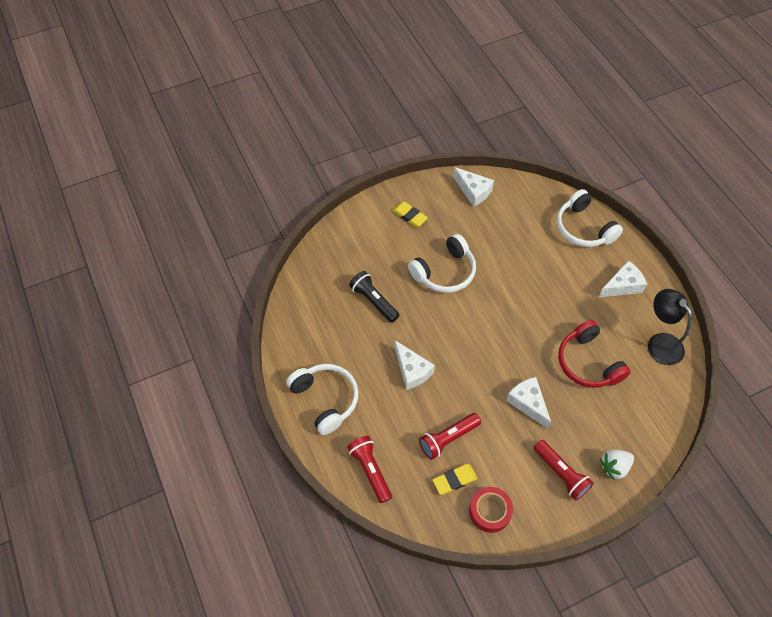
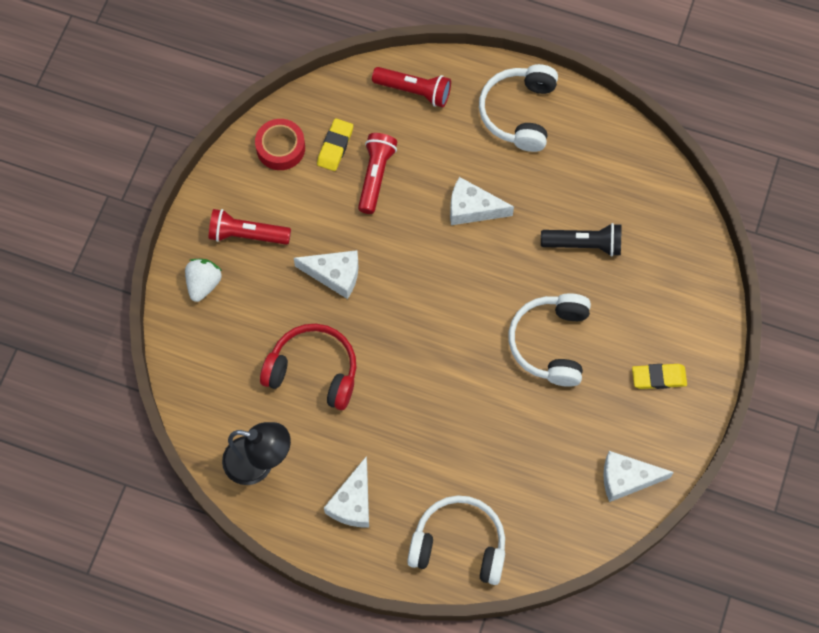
camera: 135 degrees right, 10 degrees up
white headphones [287,364,358,435] -> white headphones turned 90 degrees clockwise [479,64,558,152]

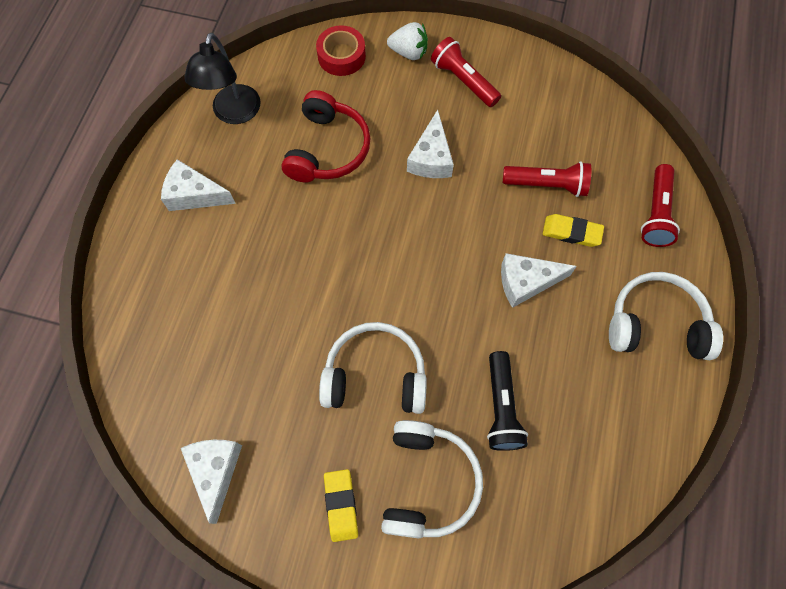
camera: 85 degrees right, 0 degrees up
red flashlight [209,209,291,245] -> red flashlight turned 45 degrees counterclockwise [431,37,501,107]
red tape [255,119,305,170] -> red tape moved to [316,25,366,76]
yellow eraser [317,118,353,171] -> yellow eraser moved to [543,214,604,247]
white headphones [407,495,505,585] -> white headphones moved to [381,420,483,538]
white cheese [450,177,514,225] -> white cheese turned 105 degrees counterclockwise [501,253,577,308]

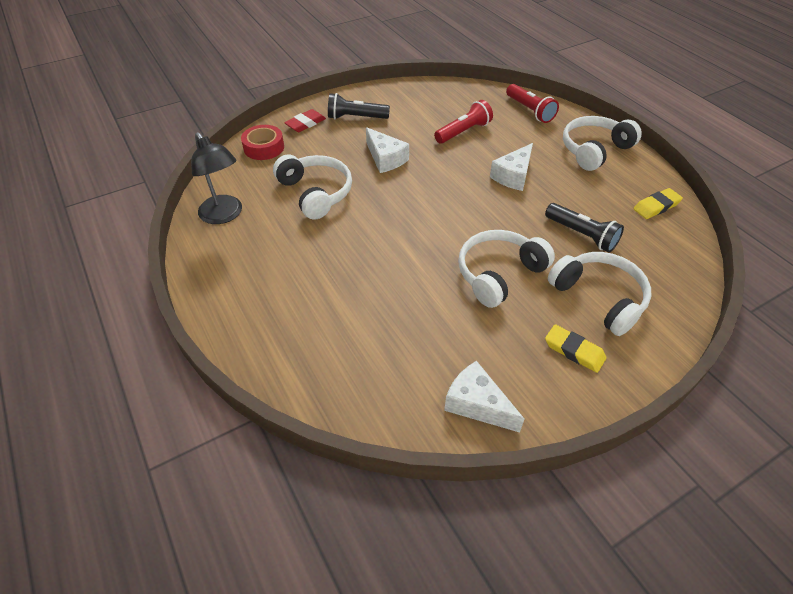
camera: 45 degrees left, 20 degrees down
white cheese [161,159,236,211] -> none
red headphones [281,90,371,183] -> white headphones [273,155,352,220]
white strawberry [387,22,428,60] -> red eraser [284,109,326,132]
red flashlight [431,37,501,107] -> black flashlight [328,93,390,119]
yellow eraser [543,214,604,247] -> yellow eraser moved to [633,188,683,219]

